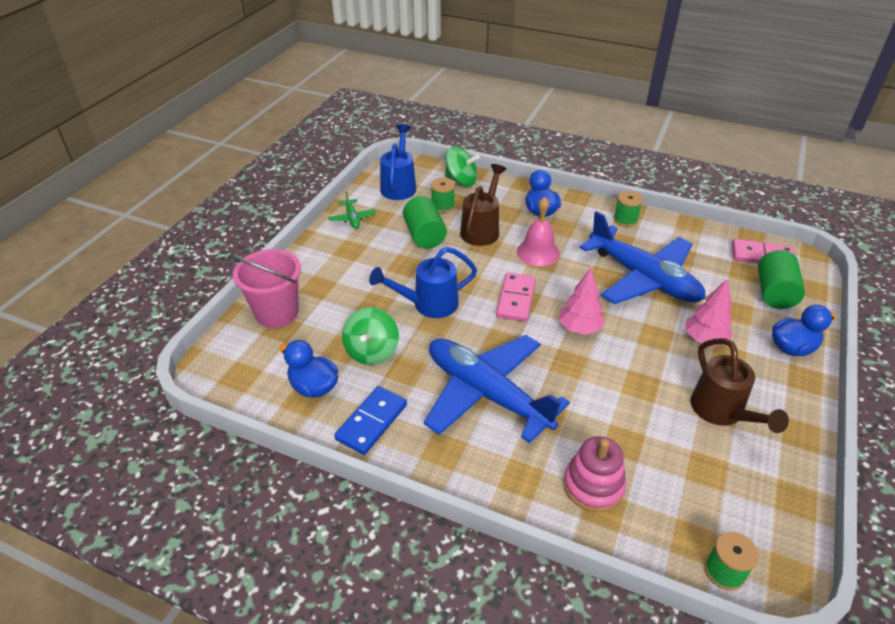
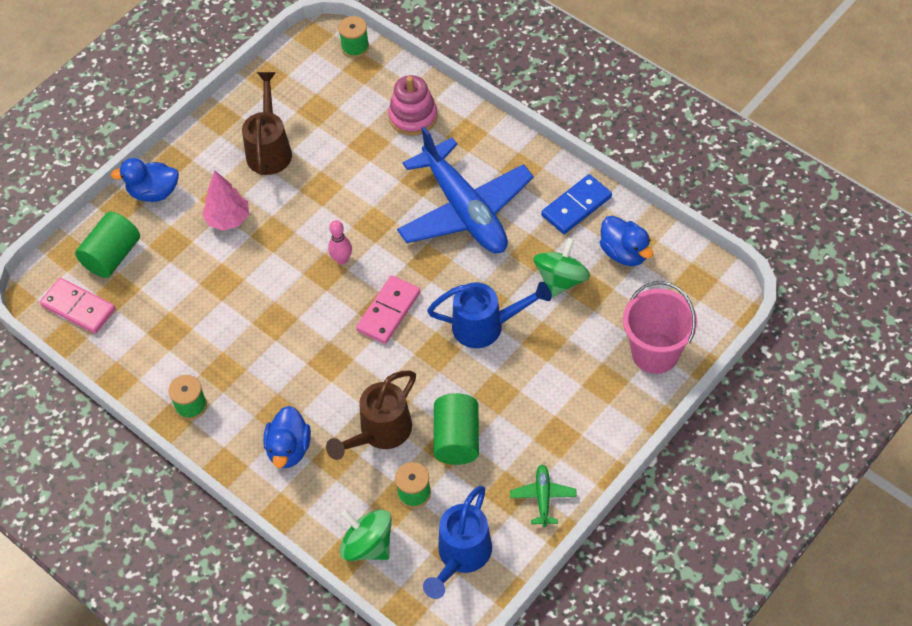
camera: 160 degrees left, 15 degrees up
pink bell [517,197,560,266] -> none
pink tree [559,268,605,335] -> pink bowling pin [328,220,352,265]
blue plane [579,211,706,304] -> none

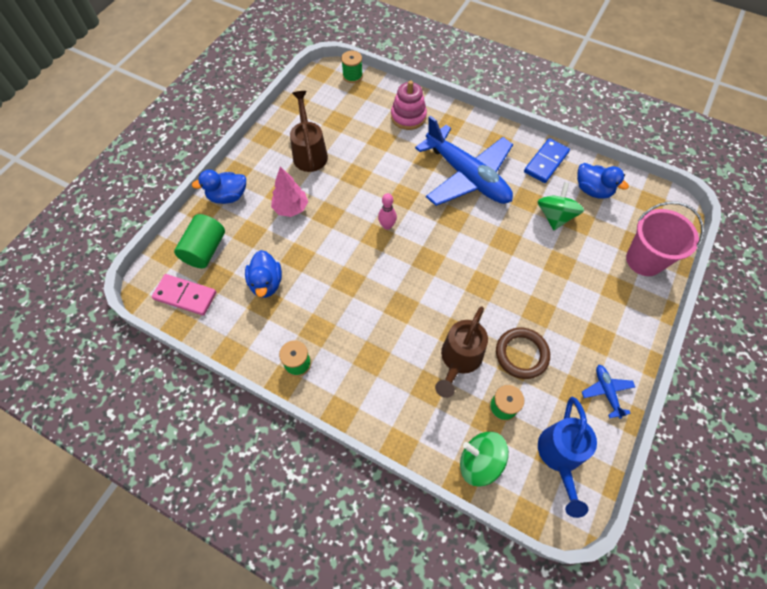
camera: 15 degrees left, 5 degrees up
blue duck [263,406,311,468] -> blue duck moved to [245,250,282,298]
pink domino [356,275,421,344] -> none
blue watering can [427,282,552,348] -> none
green cylinder [434,393,479,465] -> brown ring [496,328,550,379]
green plane [510,464,577,527] -> blue plane [582,365,635,419]

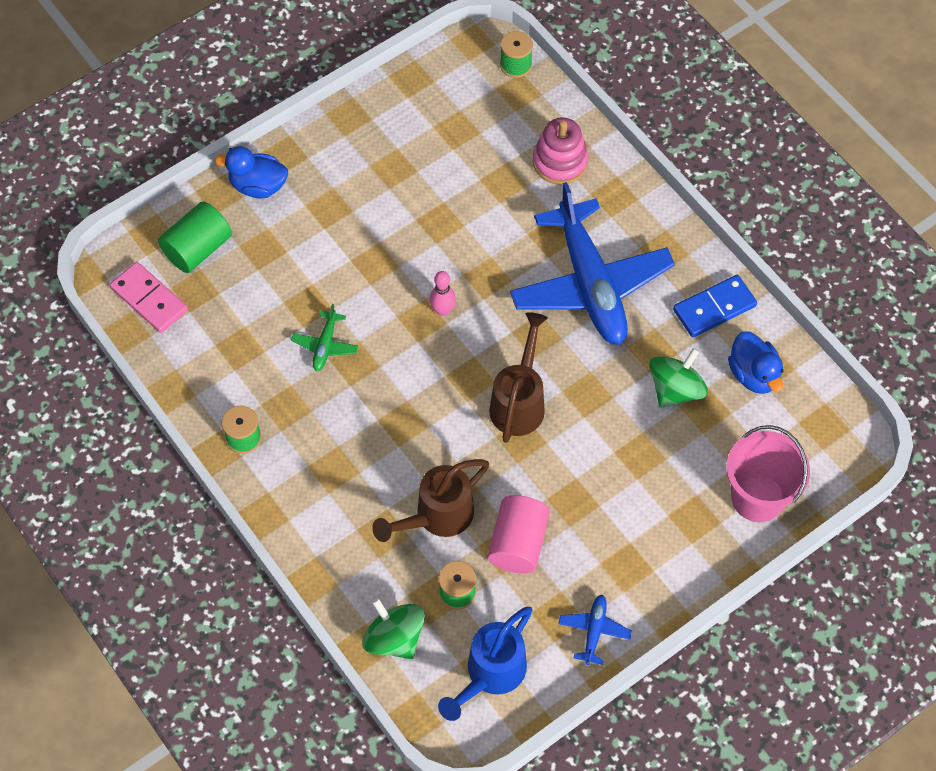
camera: 25 degrees right, 0 degrees up
blue duck [245,250,282,298] -> none
pink tree [271,167,308,217] -> none
brown watering can [290,91,328,172] -> brown watering can moved to [489,312,548,443]
brown ring [496,328,550,379] -> pink cylinder [488,495,550,574]
none -> green plane [291,304,359,371]

